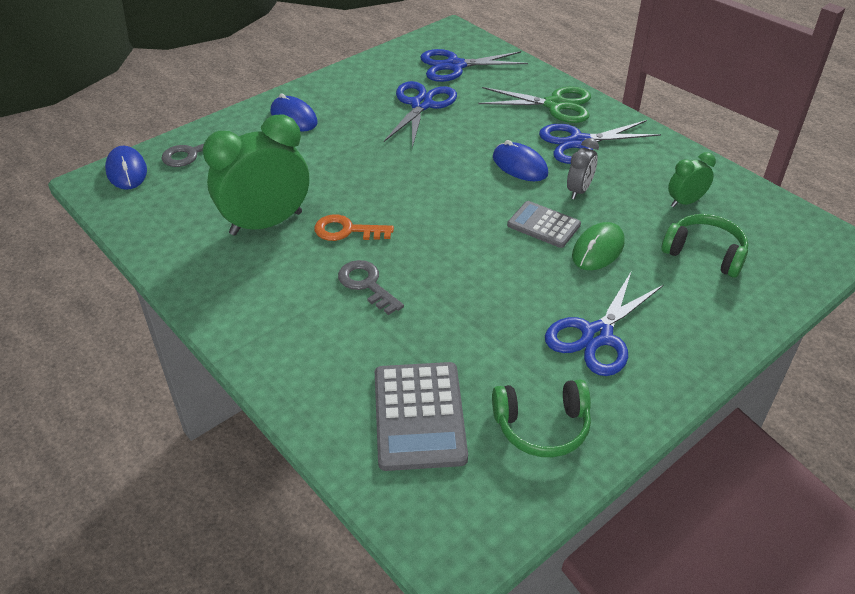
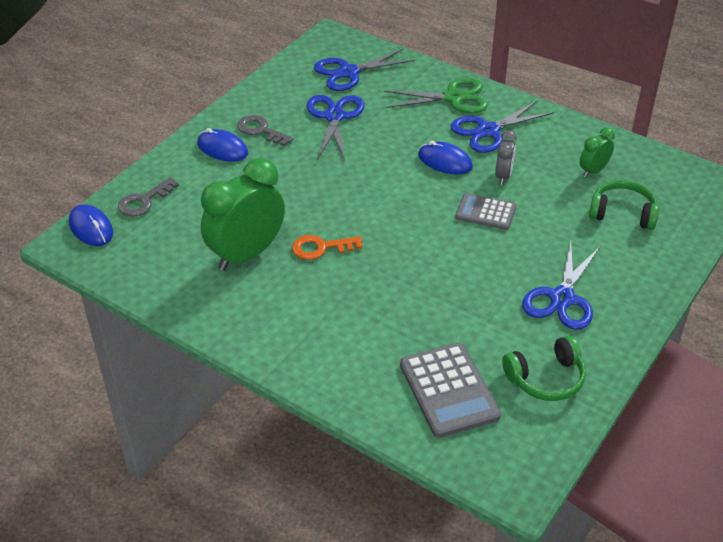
camera: 15 degrees left, 0 degrees up
grey key [338,260,404,315] -> grey key moved to [237,115,293,146]
green mouse [572,222,625,270] -> none

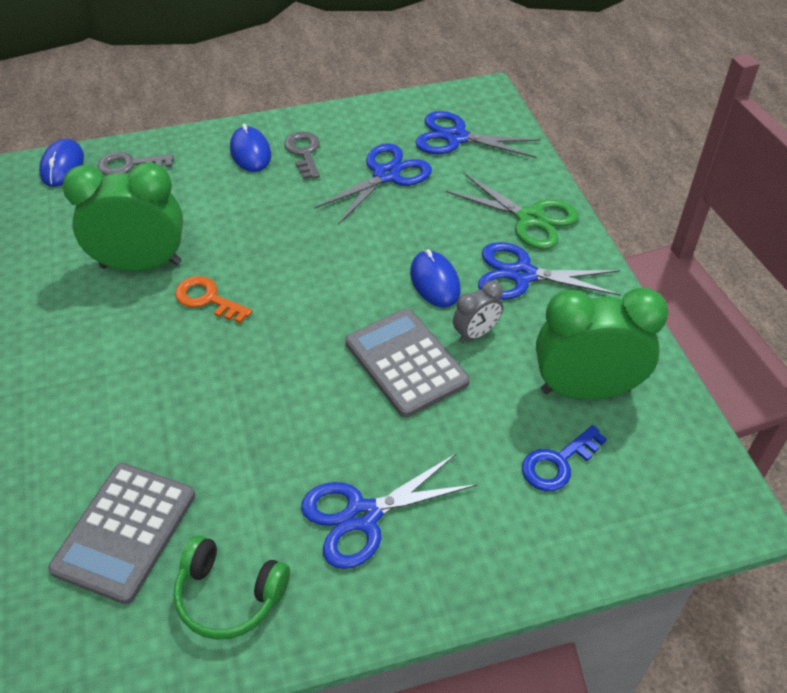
camera: 40 degrees right, 5 degrees up
grey calculator [455,193,516,230] -> grey calculator [345,308,470,418], size x1.58
green clock [580,128,615,178] -> green clock [536,288,668,400], size x2.06
green headphones [589,180,659,230] -> blue key [522,425,607,491]

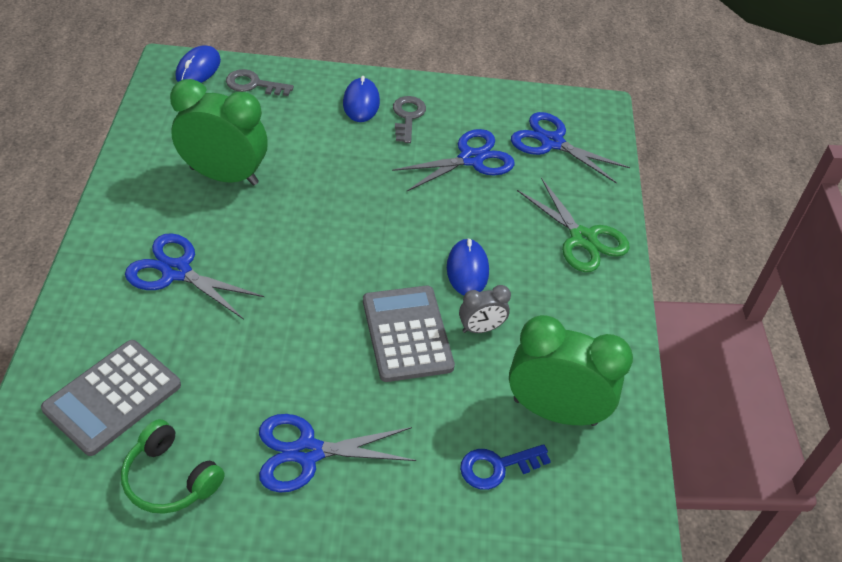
camera: 15 degrees right, 0 degrees up
orange key [175,276,253,324] -> none
blue scissors [478,242,621,300] -> blue scissors moved to [125,233,264,320]

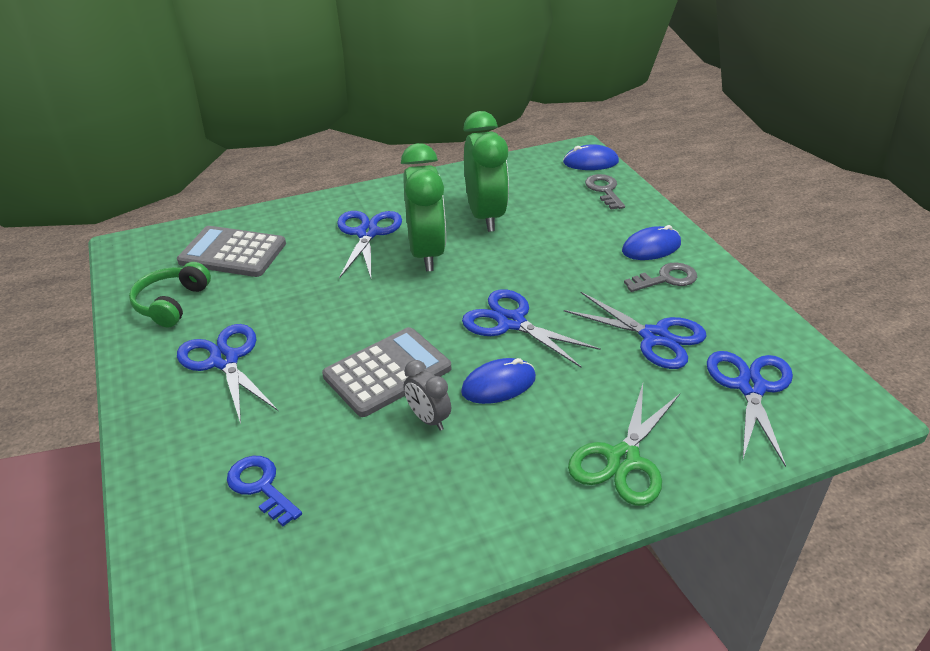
camera: 70 degrees right, 10 degrees down
green clock [509,315,633,426] -> green clock moved to [401,143,446,271]
none -> blue scissors [462,289,601,367]

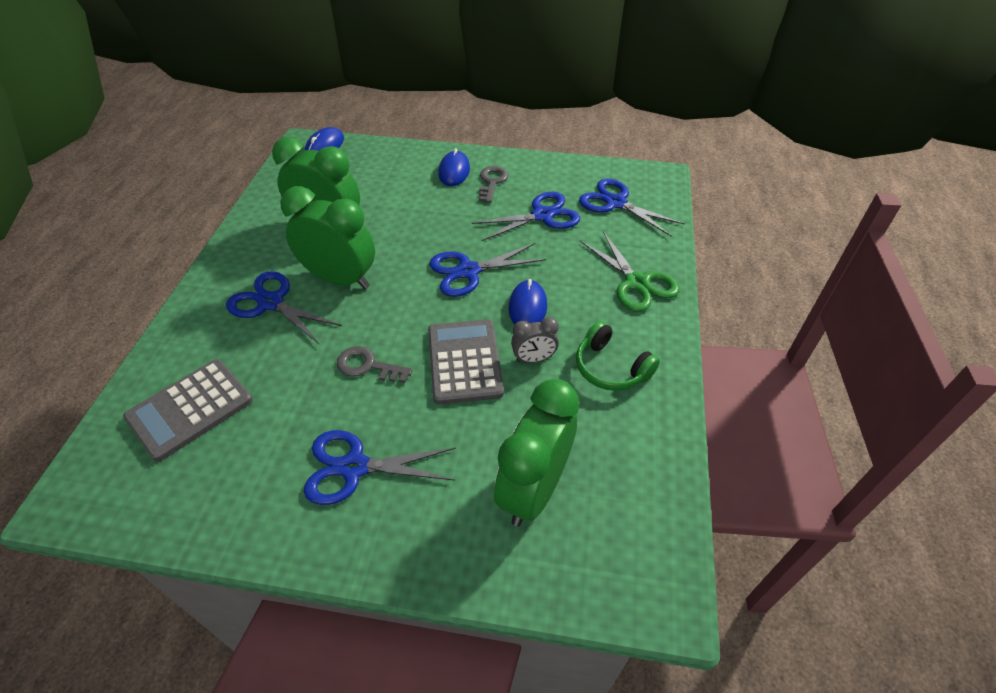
camera: 60 degrees left, 10 degrees up
green headphones [129,262,211,327] -> green headphones moved to [576,321,660,391]
blue key [227,456,302,526] -> green clock [494,379,579,526]
grey key [585,174,625,210] -> grey key moved to [337,346,413,383]

